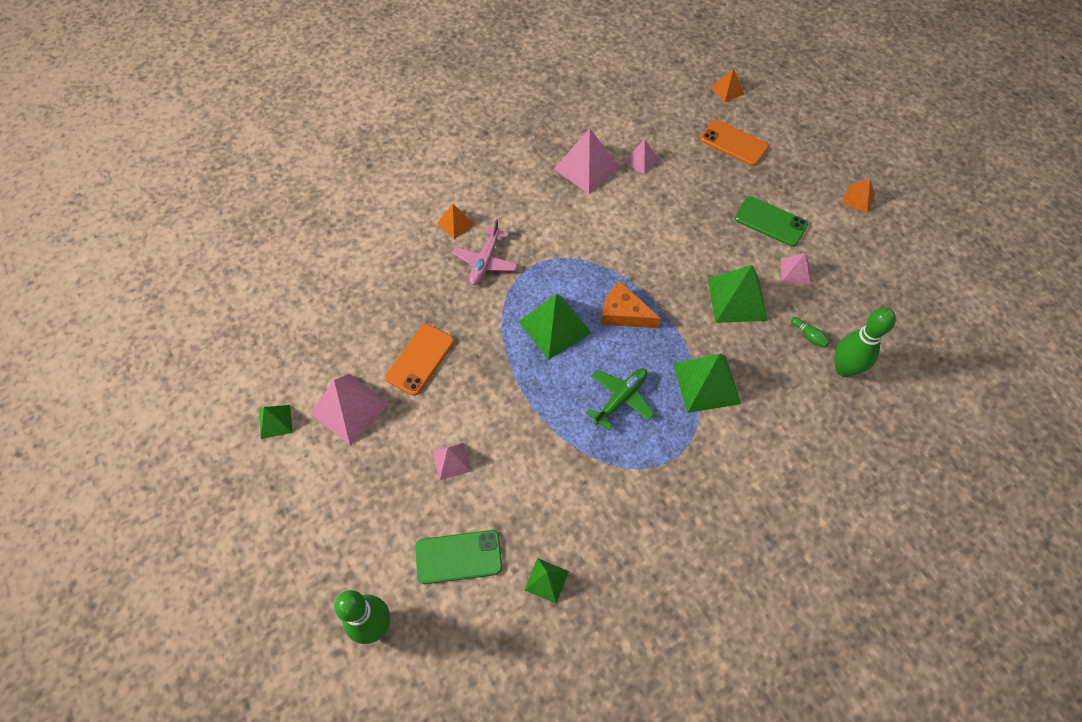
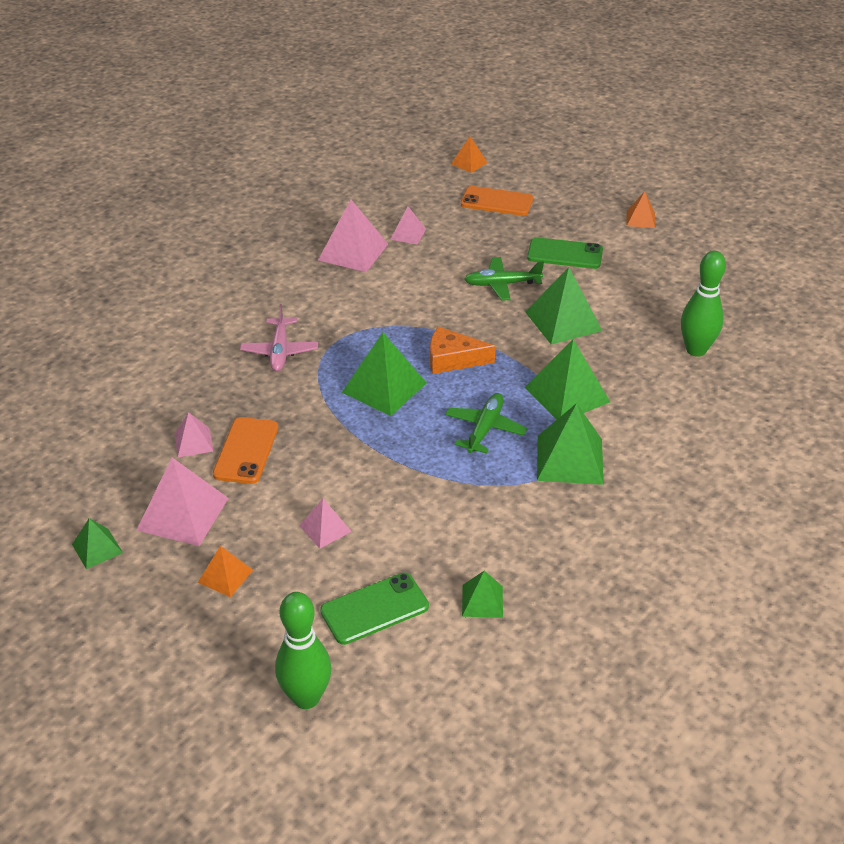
camera: 20 degrees left, 20 degrees down
orange pyramid [438,204,475,239] -> orange pyramid moved to [198,546,253,597]
pink pyramid [781,253,810,285] -> pink pyramid moved to [175,412,213,457]
green bowling pin [790,317,830,348] -> none
none -> green plane [464,257,544,301]
none -> green pyramid [537,403,604,485]

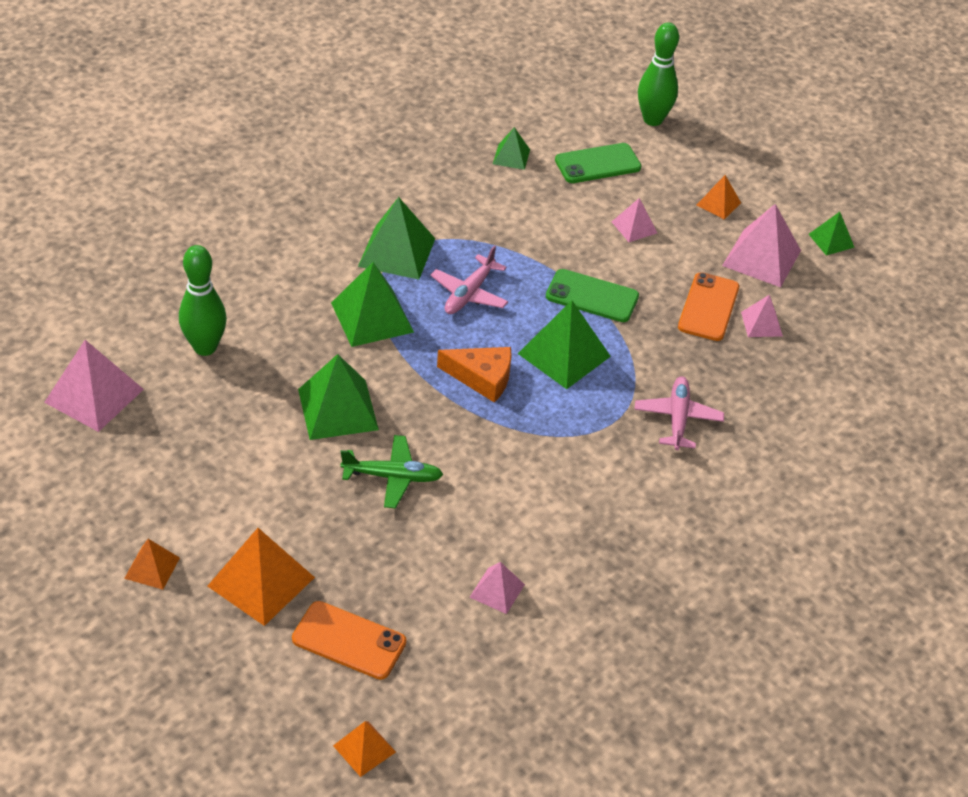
camera: 175 degrees left, 5 degrees up
pink pyramid [318,200,388,272] -> pink pyramid moved to [44,340,144,432]
green plane [445,393,527,454] -> pink plane [430,246,508,314]
green phone [527,237,603,269] -> green phone moved to [546,269,639,322]
none -> orange pyramid [208,528,315,626]

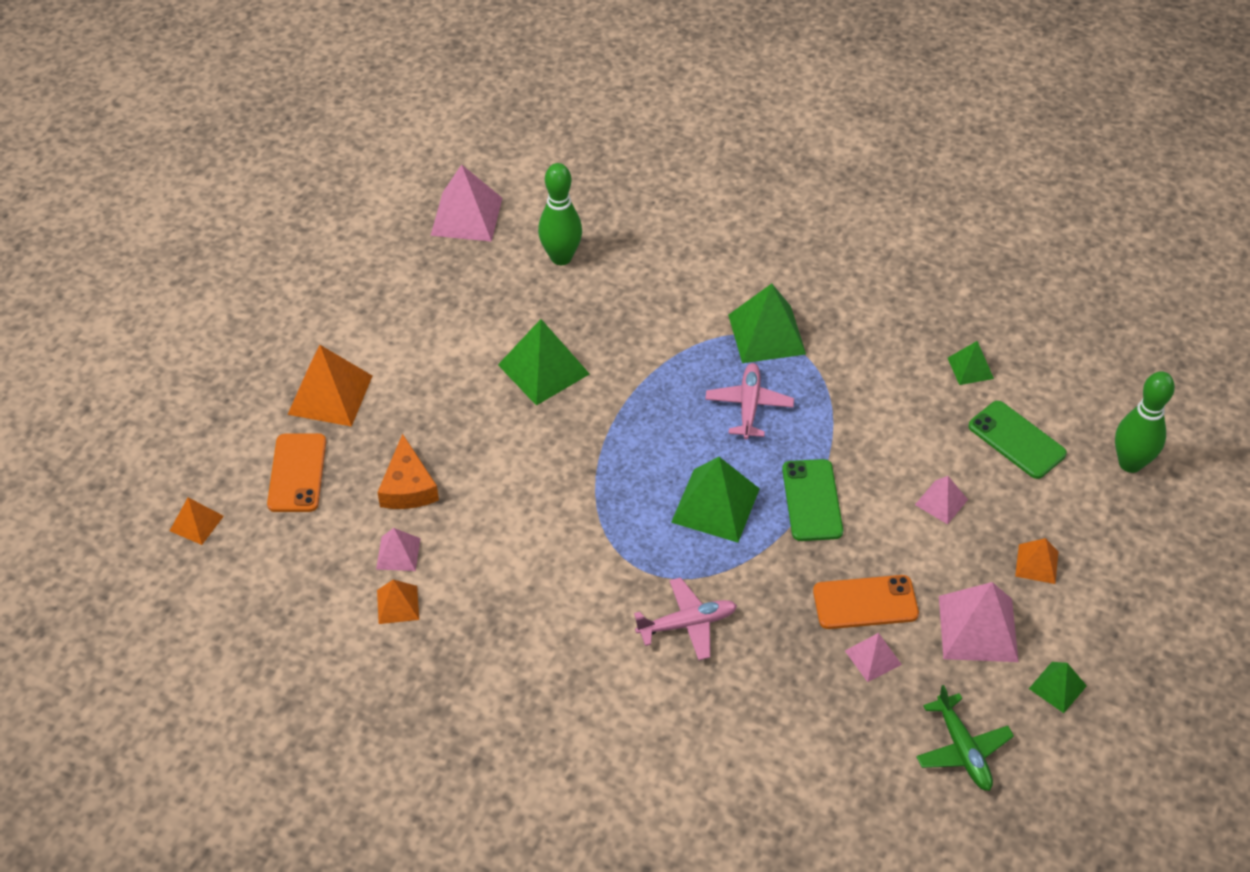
camera: 70 degrees right, 5 degrees up
orange pyramid [124,539,180,590] -> orange pyramid moved to [377,579,419,624]
green pyramid [331,262,414,347] -> none
green plane [340,435,443,508] -> green plane moved to [916,685,1014,791]
pink plane [430,246,508,314] -> pink plane turned 90 degrees clockwise [705,363,794,440]
orange cheese [437,347,512,403] -> orange cheese moved to [377,434,439,509]

